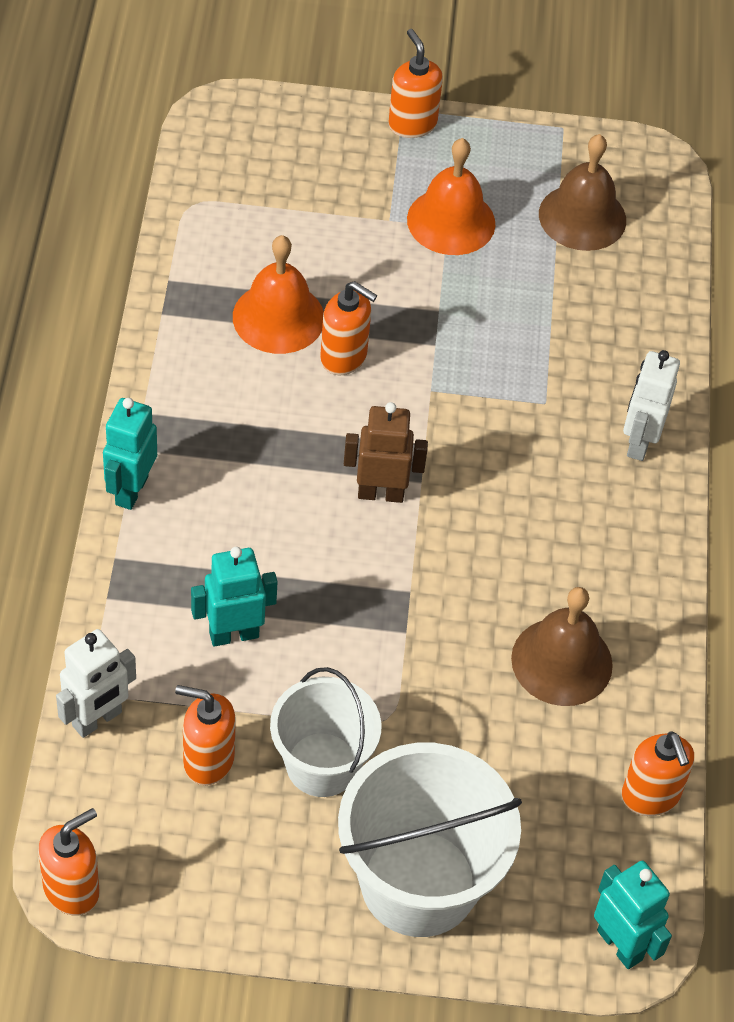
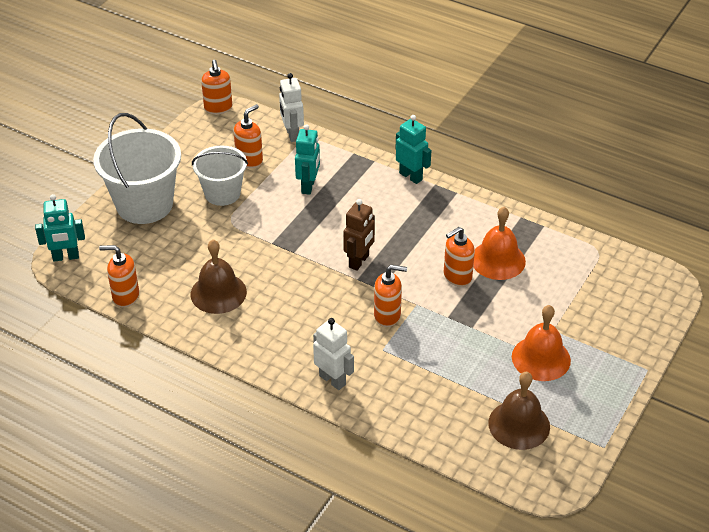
camera: 120 degrees right, 10 degrees down
orange soap dispenser [388,29,443,138] -> orange soap dispenser moved to [374,265,407,327]

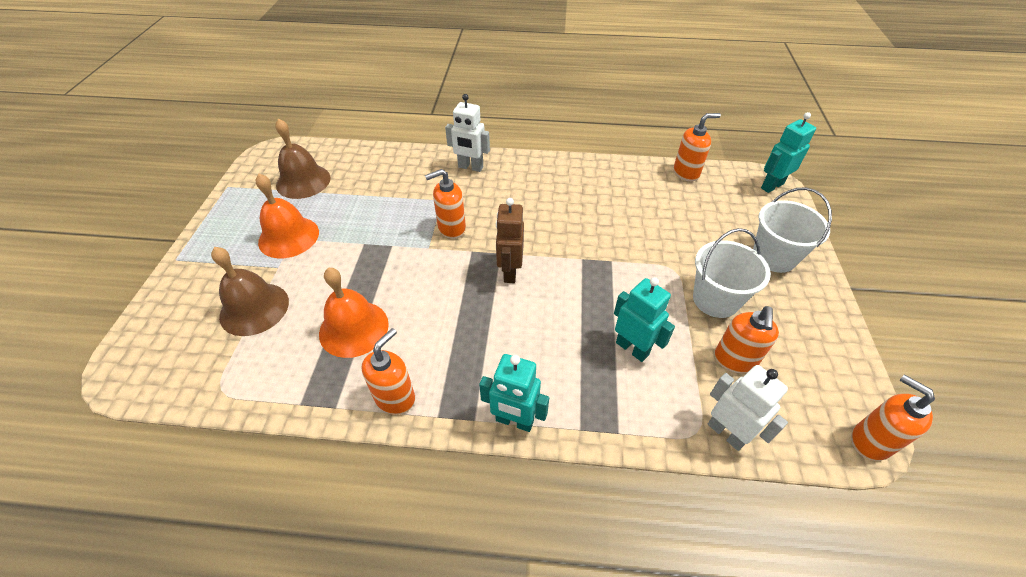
camera: 155 degrees right, 5 degrees up
white bucket [93,113,181,224] -> white bucket [753,187,832,273], size x0.64
brown bell [191,239,247,314] -> brown bell moved to [211,247,289,336]
turquoise robot [295,124,320,195] -> turquoise robot turned 150 degrees clockwise [614,277,675,362]
orange soap dispenser [444,227,475,287] -> orange soap dispenser moved to [362,328,415,415]

